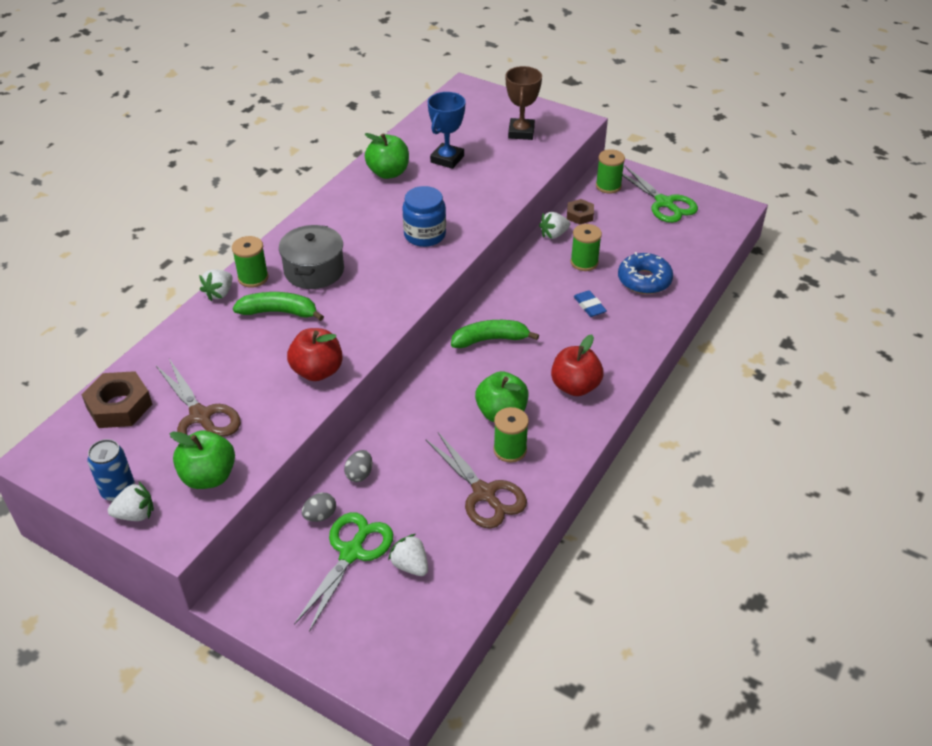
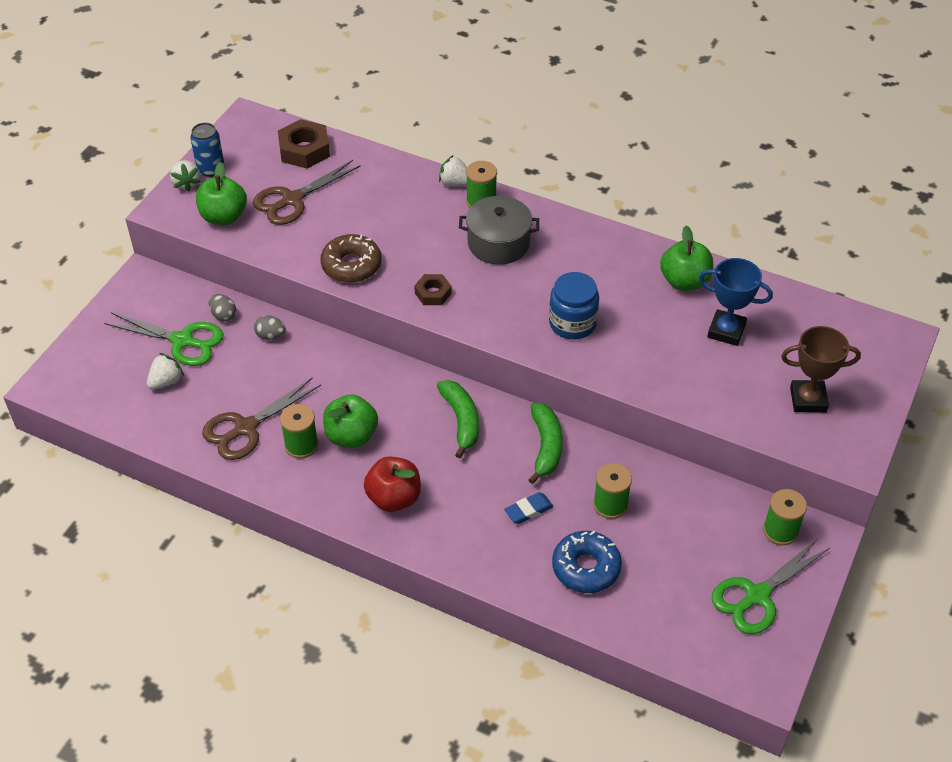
camera: 85 degrees right, 5 degrees up
green banana [233,292,324,321] -> green banana moved to [528,403,562,484]
red apple [287,328,343,381] -> brown donut [320,234,382,283]
white strawberry [539,212,570,239] -> none
brown nut [567,199,594,225] -> brown nut moved to [414,274,452,305]

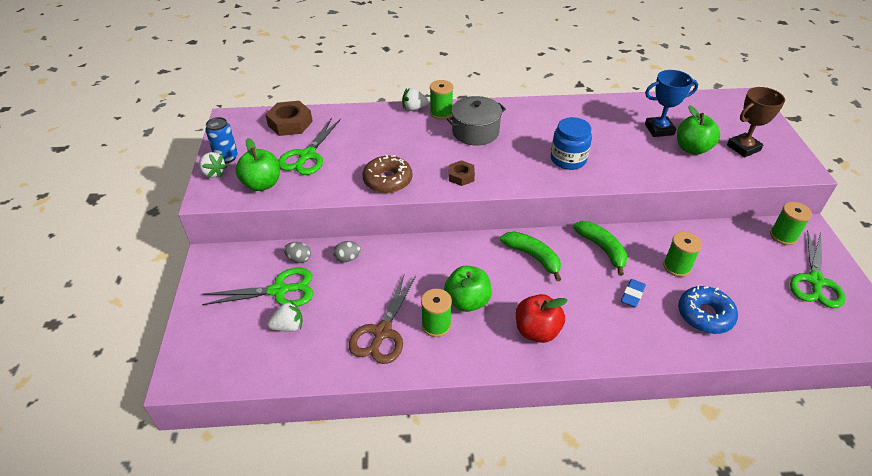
camera: 30 degrees left, 5 degrees down
white strawberry [147,353,184,389] -> white strawberry turned 60 degrees clockwise [267,300,303,332]
brown scissors [253,160,361,225] -> green scissors [278,118,341,175]
green apple [660,226,713,291] -> green apple moved to [677,105,720,155]

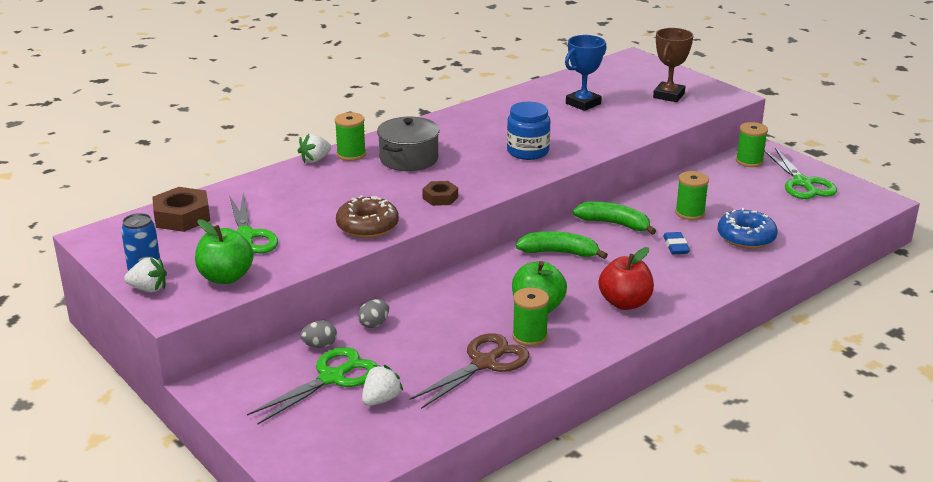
camera: 35 degrees left, 15 degrees down
brown scissors [349,275,416,364] -> brown scissors turned 120 degrees counterclockwise [410,333,529,409]
green apple [677,105,720,155] -> none

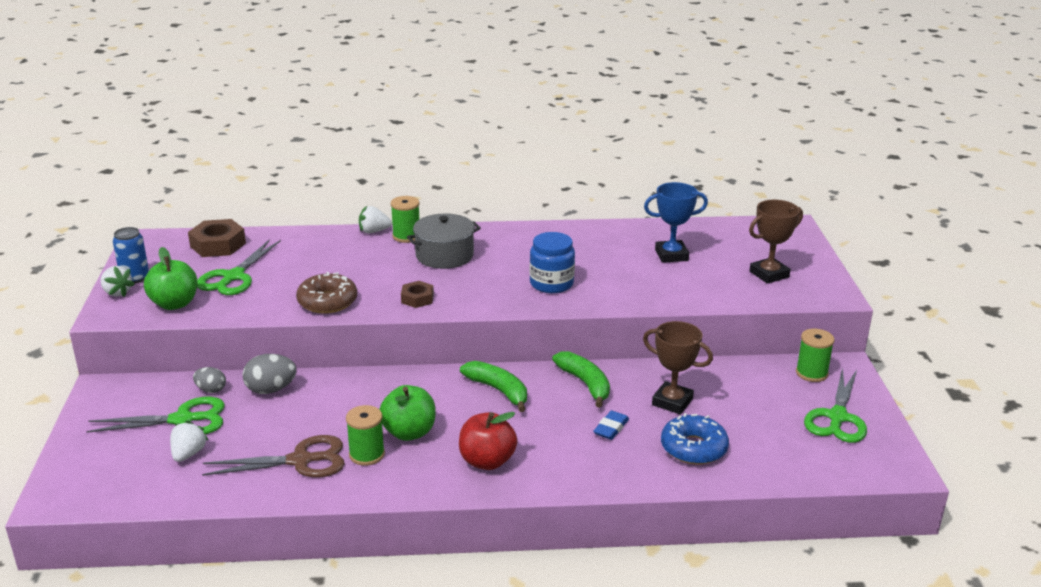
camera: 35 degrees right, 0 degrees up
grey egg [358,299,389,328] -> grey egg [242,354,297,394], size x1.57
white strawberry [362,365,403,406] -> white strawberry turned 60 degrees counterclockwise [170,420,208,462]
green spool [675,171,709,220] -> brown trophy [643,321,713,414]

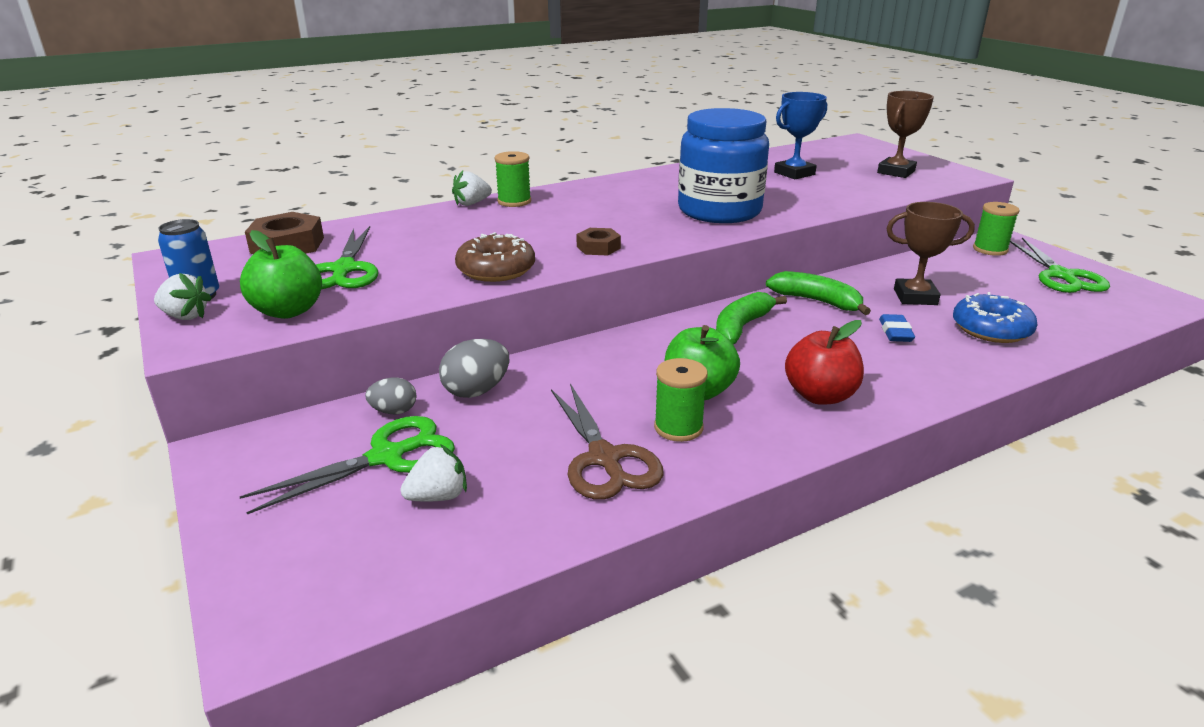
camera: 25 degrees left, 0 degrees up
white strawberry [170,420,208,462] -> white strawberry turned 75 degrees clockwise [400,444,467,502]
brown scissors [202,435,345,478] -> brown scissors turned 105 degrees clockwise [551,384,663,500]
grey pot [407,214,481,269] -> none
green banana [460,361,527,412] -> green banana turned 75 degrees counterclockwise [716,292,787,344]
blue jar [530,232,575,293] -> blue jar [678,108,769,223], size x1.66

